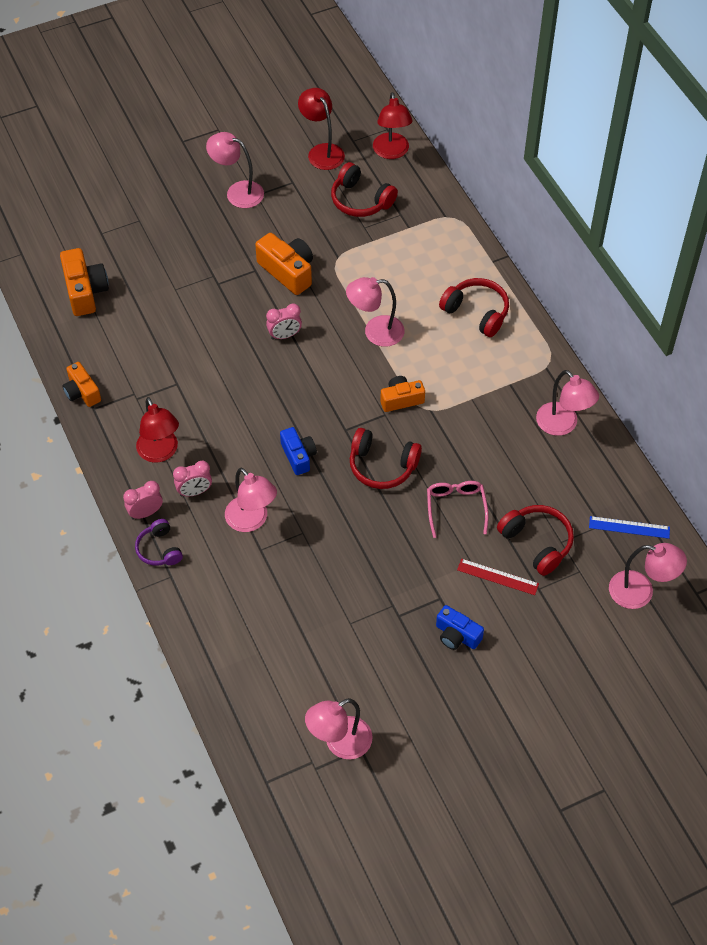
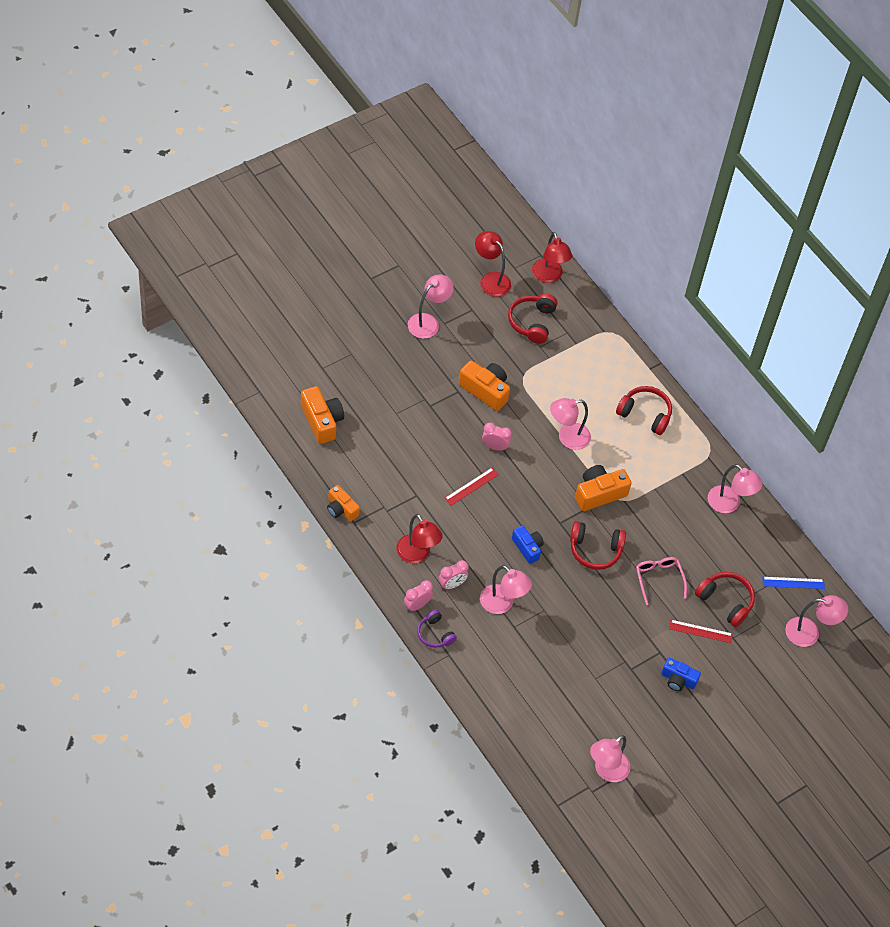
camera: 15 degrees left, 0 degrees up
pink lamp [206,132,264,208] -> pink lamp turned 120 degrees clockwise [408,275,454,339]
pink clock [266,304,302,340] -> pink clock turned 135 degrees counterclockwise [482,423,512,451]
red headphones [331,162,398,217] -> red headphones turned 75 degrees clockwise [508,294,557,344]
orange camera [380,376,425,412] -> orange camera [575,465,631,511], size x1.53
none -> red ruler [445,468,499,506]

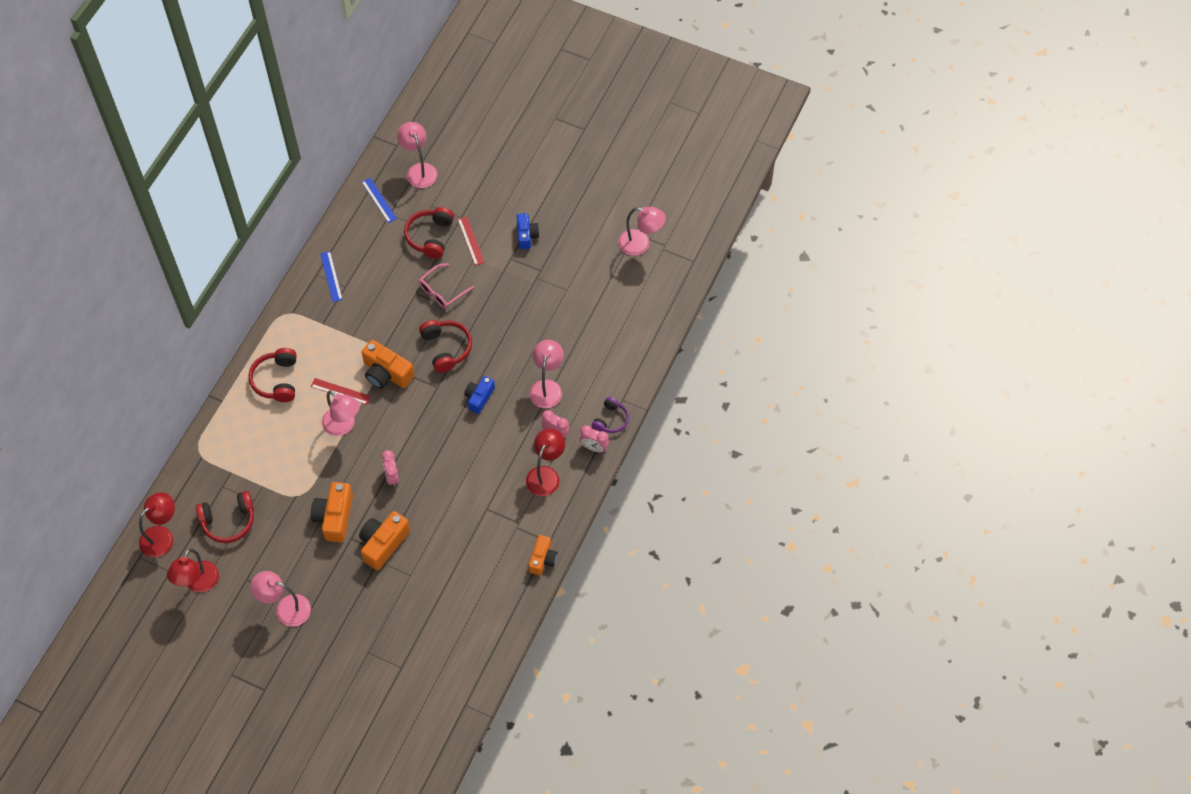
camera: 115 degrees left, 5 degrees up
orange camera [301,386,344,444] -> orange camera moved to [359,511,410,570]
red ruler [445,468,499,506] -> red ruler moved to [311,378,371,405]
pink lamp [708,464,763,513] -> blue ruler [320,251,343,302]

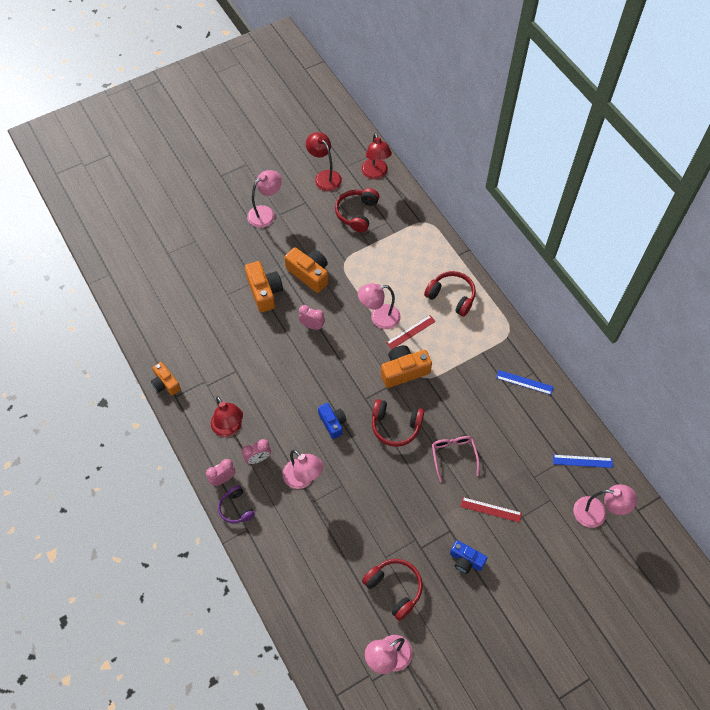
camera: 125 degrees right, 0 degrees up
red headphones [404,207,454,259] -> red headphones moved to [362,559,423,621]

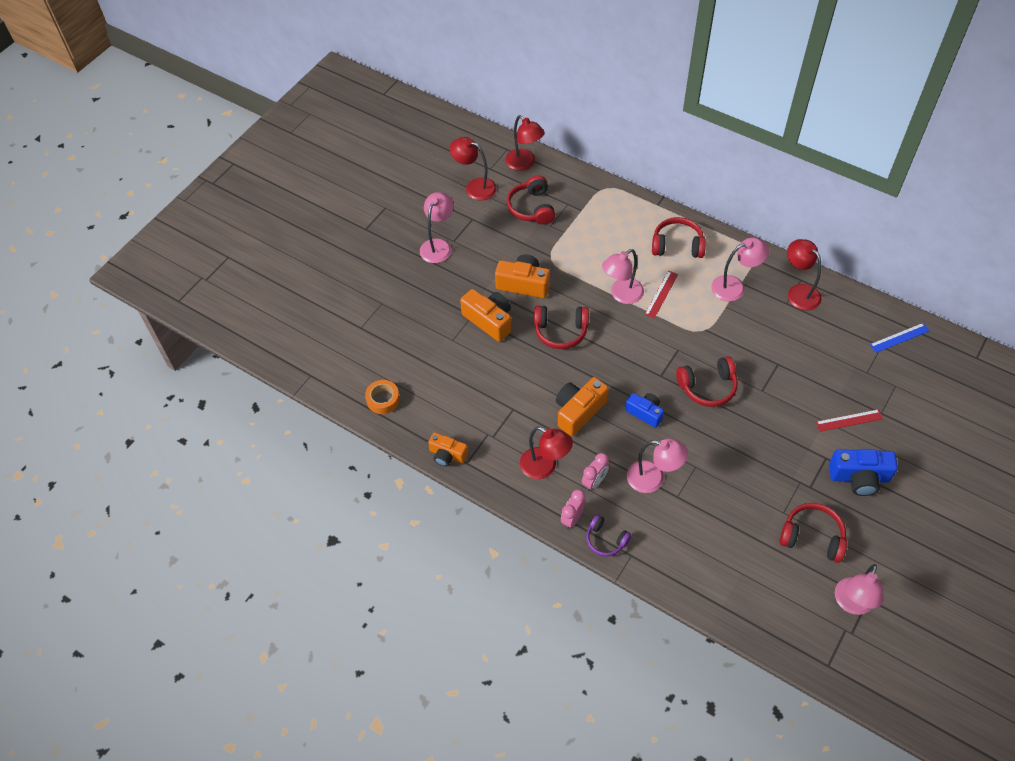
camera: 25 degrees left, 5 degrees down
pink clock [299,305,325,330] -> red headphones [534,306,589,349]
orange camera [381,345,432,388] -> orange camera moved to [556,377,609,436]
pink glasses [432,436,480,482] -> none
blue camera [450,540,487,574] -> blue camera [829,449,898,496], size x1.53
blue ruler [496,370,554,395] -> red lamp [787,239,822,311]
pink lamp [573,484,637,528] -> pink lamp moved to [711,238,769,301]
none -> orange tape [365,380,400,414]

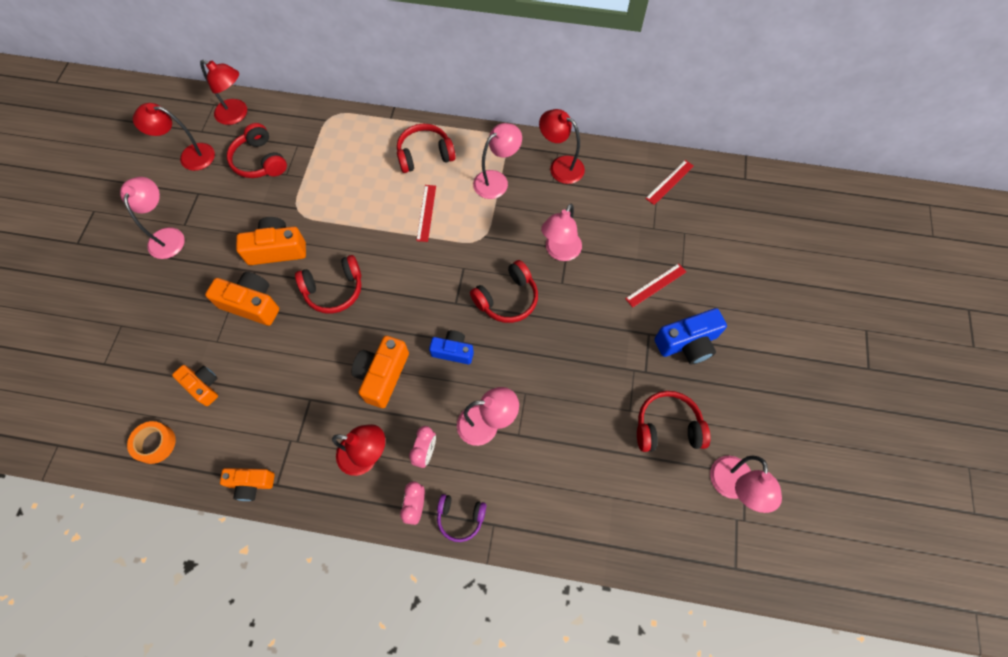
camera: 25 degrees left, 10 degrees up
pink lamp [602,249,644,304] -> pink lamp moved to [541,203,582,261]
blue ruler [870,323,929,353] -> red ruler [645,160,694,205]
none -> orange camera [172,365,218,406]

